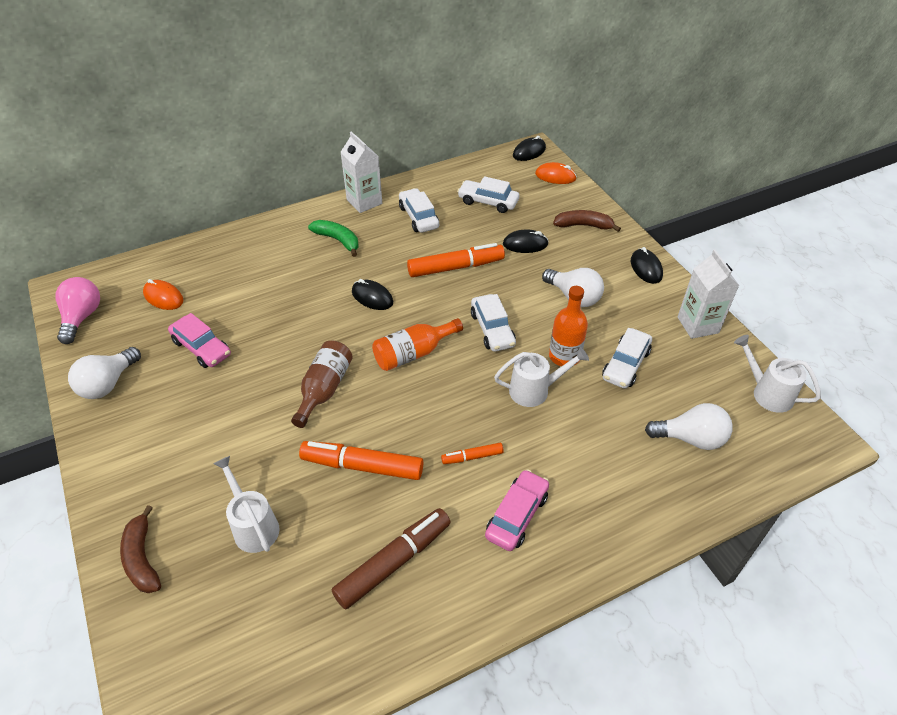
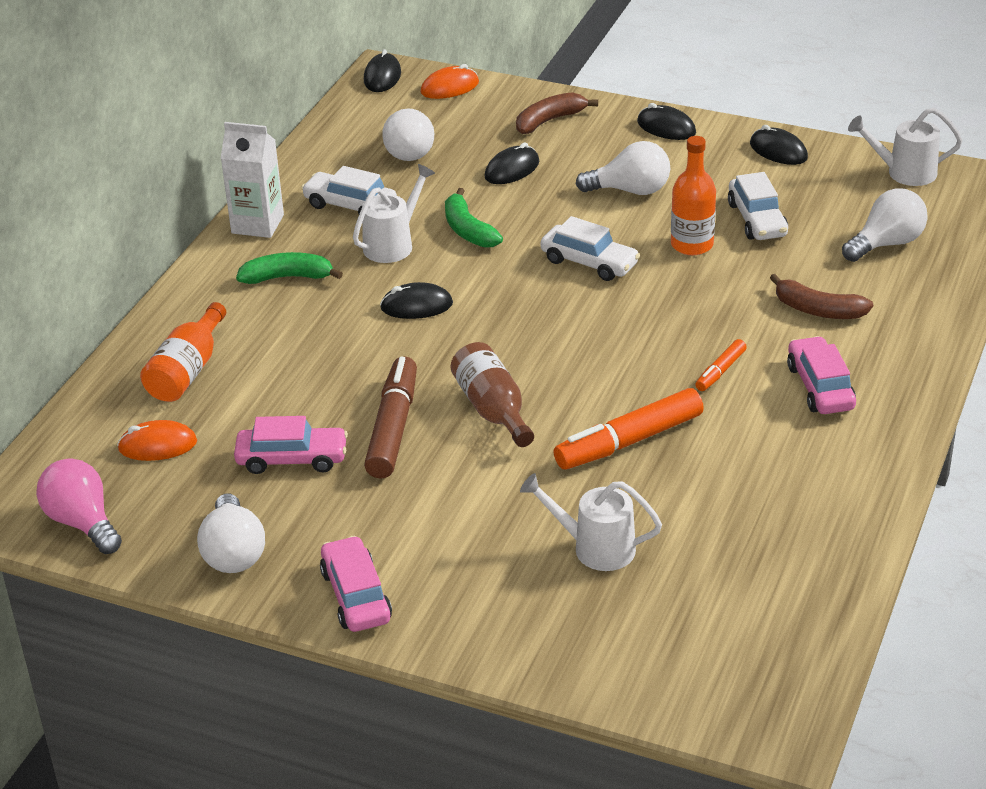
camera: 40 degrees left, 10 degrees down
brown banana [120,505,161,593] -> brown banana moved to [770,274,873,319]
brown marker [332,508,451,609] -> brown marker moved to [364,356,417,479]
orange bottle [372,318,463,371] -> orange bottle moved to [140,302,226,402]
orange marker [407,243,505,277] -> green banana [445,188,503,248]
white car [457,176,519,213] -> white light bulb [382,109,434,161]
white watering can [494,347,589,407] -> white watering can moved to [353,164,435,263]
white carton [678,250,739,339] -> black mouse [750,125,808,165]
none -> pink car [320,536,392,632]

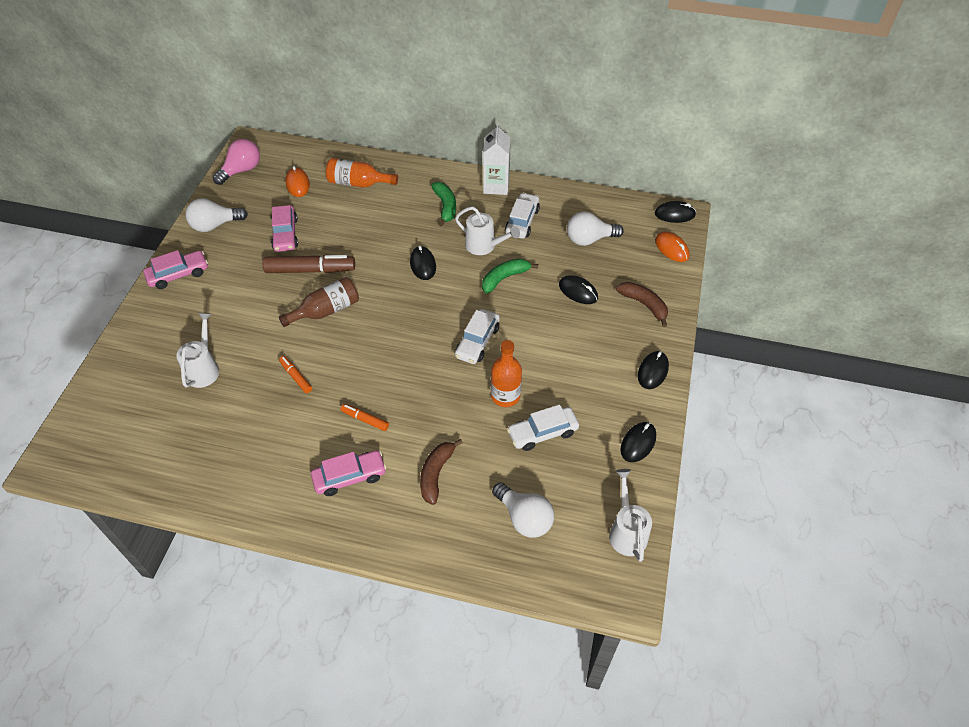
camera: 80 degrees right, 15 degrees up
orange marker [553,388,704,469] -> orange marker [279,356,312,393], size x0.51
white light bulb [576,141,670,195] -> none

